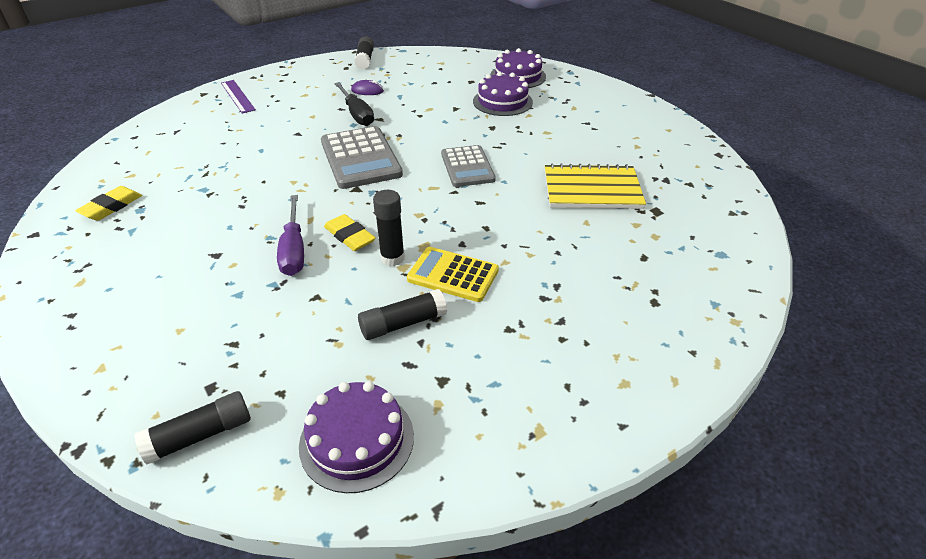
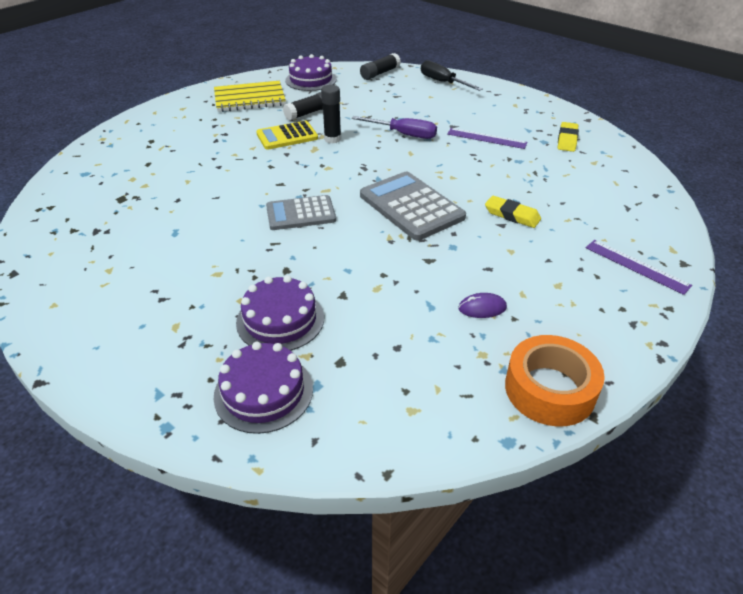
camera: 165 degrees right, 0 degrees up
purple screwdriver [277,195,304,276] -> purple screwdriver turned 135 degrees clockwise [351,116,437,139]
yellow eraser [324,214,376,251] -> yellow eraser moved to [485,196,541,228]
black screwdriver [335,82,374,126] -> black screwdriver moved to [421,60,482,91]
black glue stick [354,36,374,70] -> orange tape [505,335,605,427]
yellow calculator [407,247,499,302] -> yellow calculator turned 150 degrees clockwise [256,121,318,150]
grey calculator [441,145,496,187] -> grey calculator turned 75 degrees counterclockwise [266,195,336,230]
yellow notebook [545,163,646,209] -> yellow notebook moved to [214,81,286,112]
none -> purple ruler [447,128,528,149]

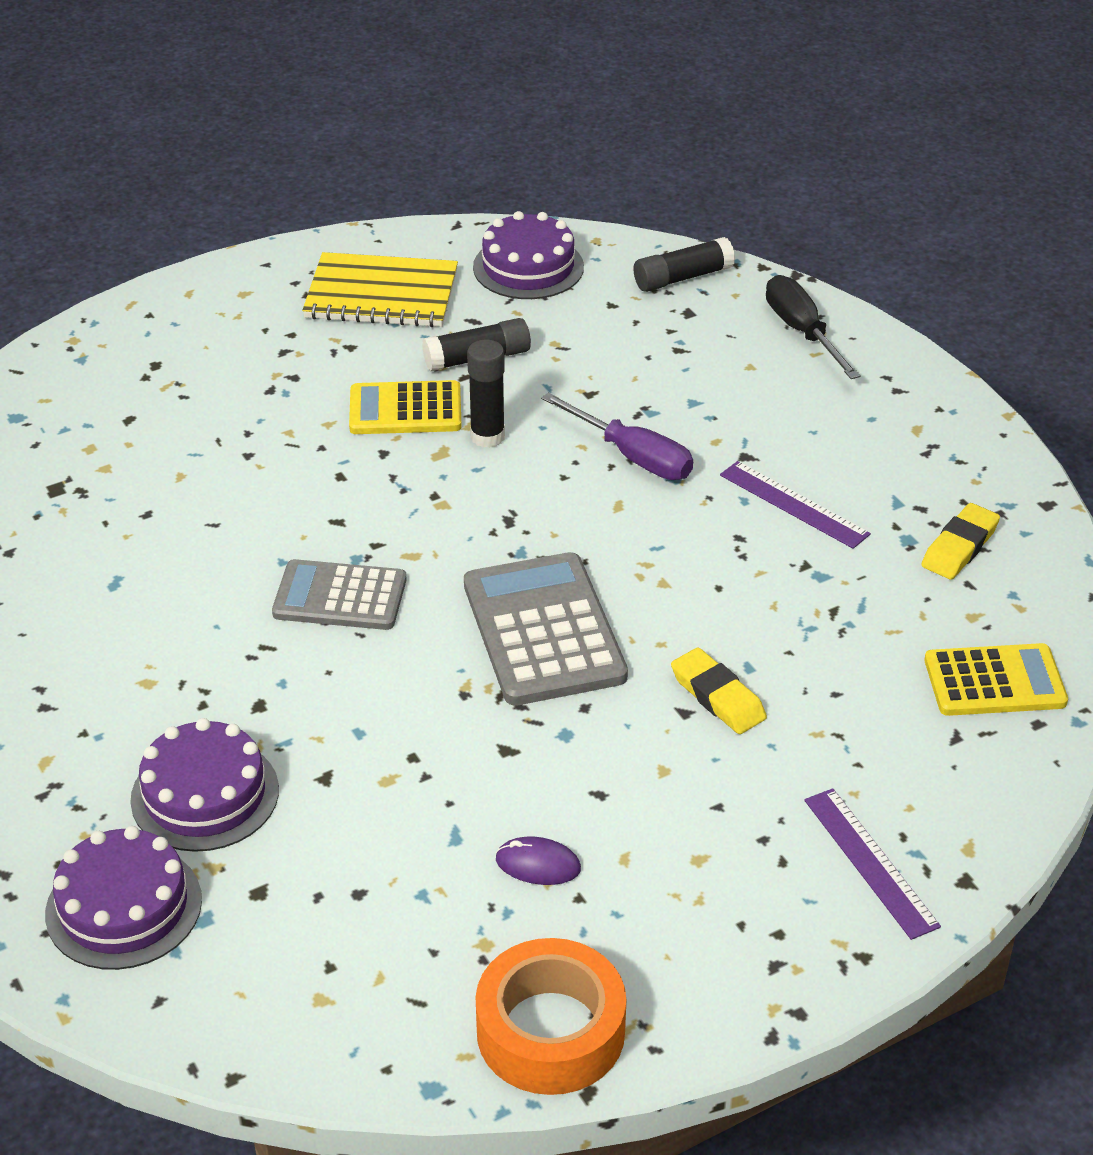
camera: 20 degrees right, 0 degrees up
none -> yellow calculator [924,643,1068,716]

